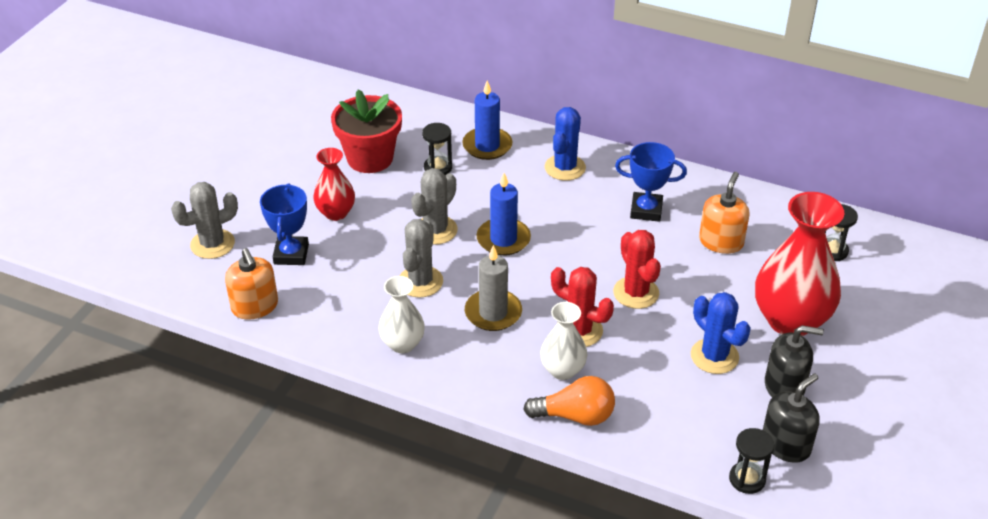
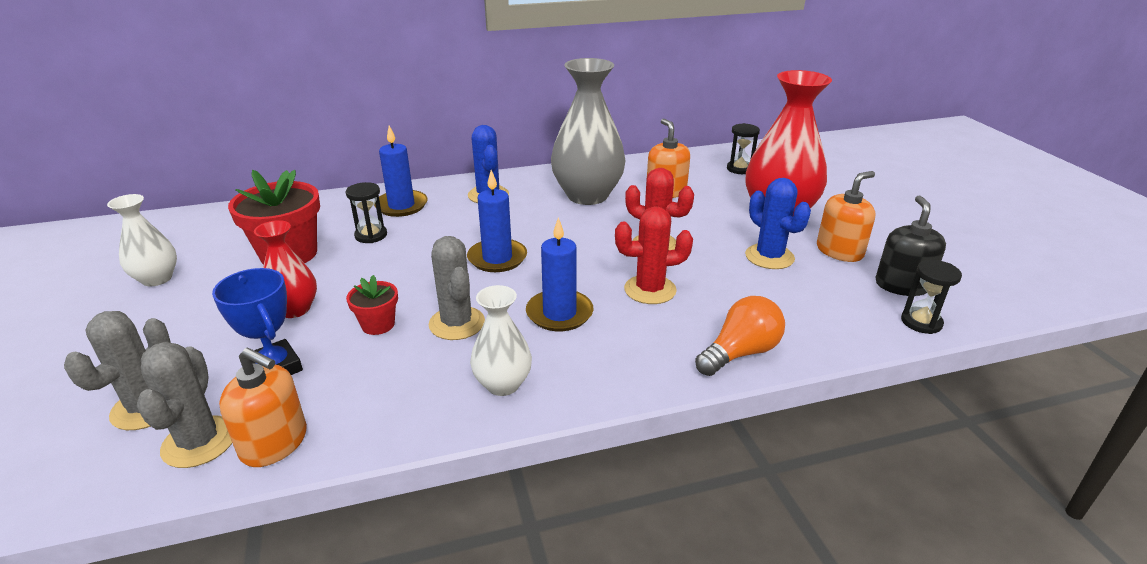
camera: 40 degrees left, 10 degrees down
grey cactus [411,168,458,245] -> grey cactus moved to [137,342,232,468]
grey candle [465,245,522,331] -> blue candle [526,217,594,331]
white vase [540,302,587,380] -> white vase moved to [107,194,177,286]
blue trophy [615,142,687,222] -> grey vase [551,58,626,205]
blue cactus [691,292,751,374] -> blue cactus turned 45 degrees clockwise [745,178,811,269]
black soap dispenser [765,325,824,397] -> orange soap dispenser [817,171,875,262]
none -> red flower pot [346,275,398,335]

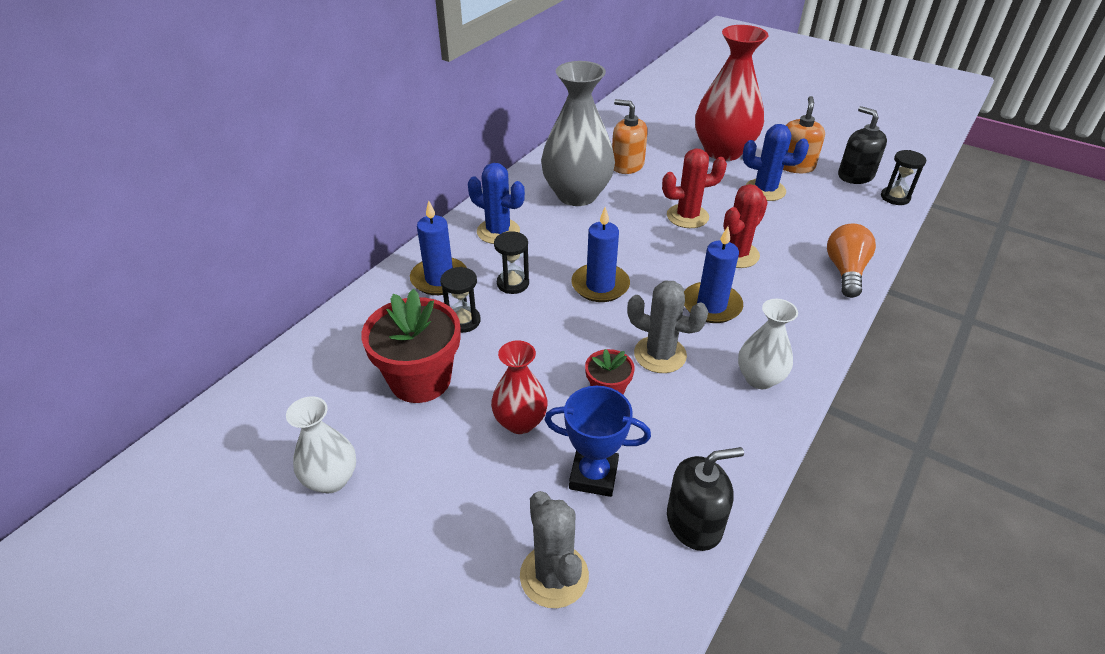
camera: 40 degrees left, 10 degrees up
grey cactus [137,342,232,468] -> none
orange soap dispenser [219,347,307,467] -> black soap dispenser [667,447,744,551]
black hourglass [727,123,760,174] -> black hourglass moved to [494,231,529,294]

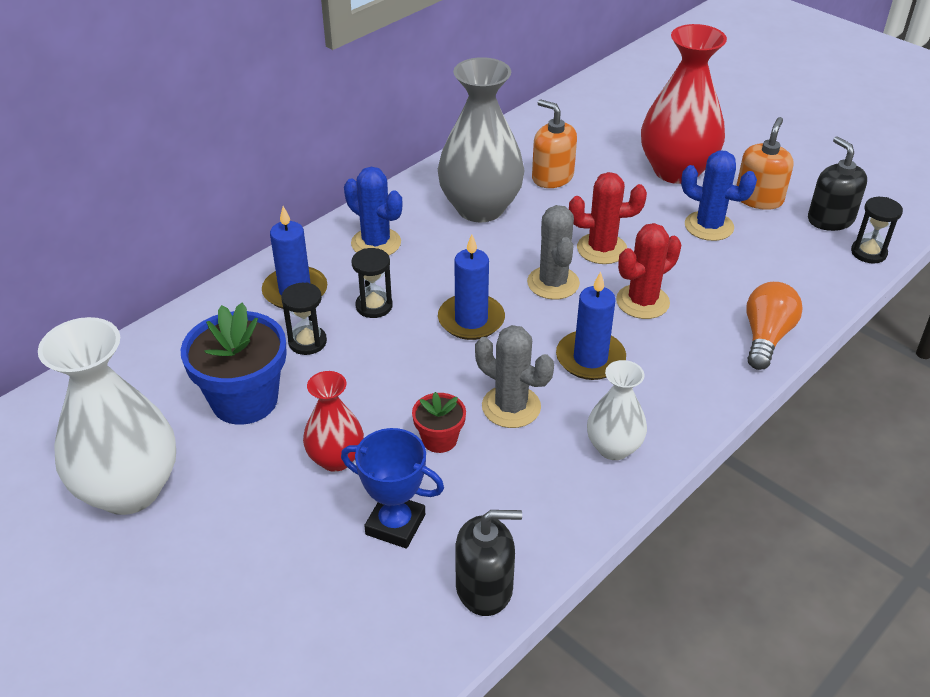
camera: 10 degrees right, 0 degrees up
white vase [286,396,356,493] -> white vase [38,317,176,515], size x1.84
red flower pot [361,289,460,403] -> blue flower pot [181,303,287,425]
grey cactus [520,491,589,608] -> grey cactus moved to [527,205,580,300]

